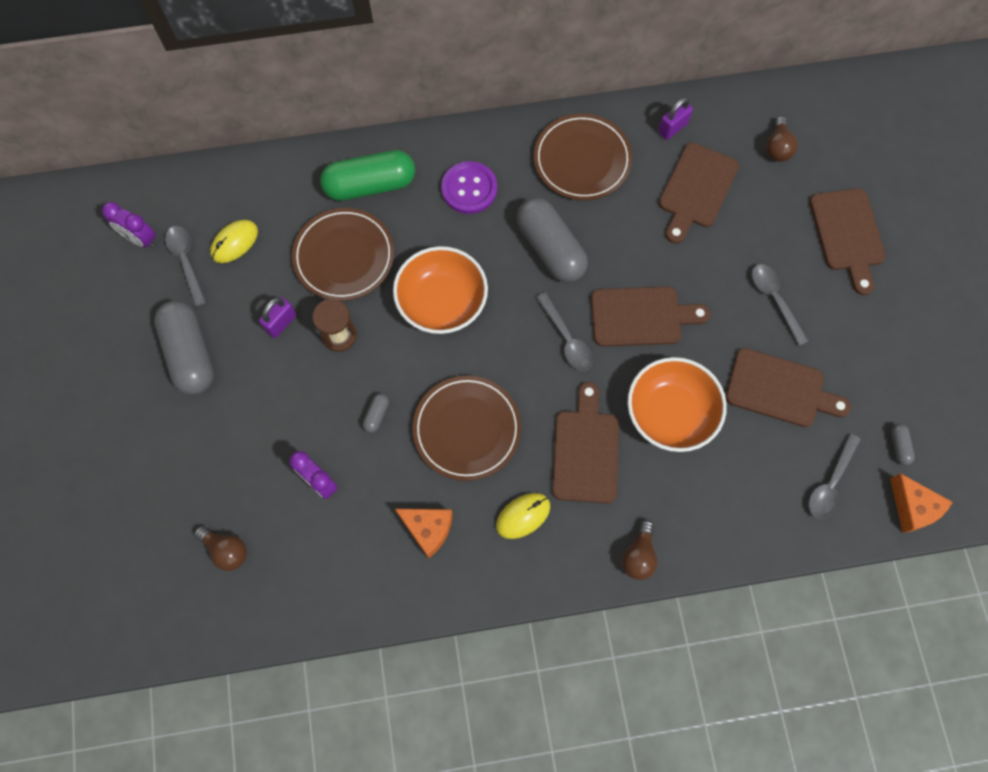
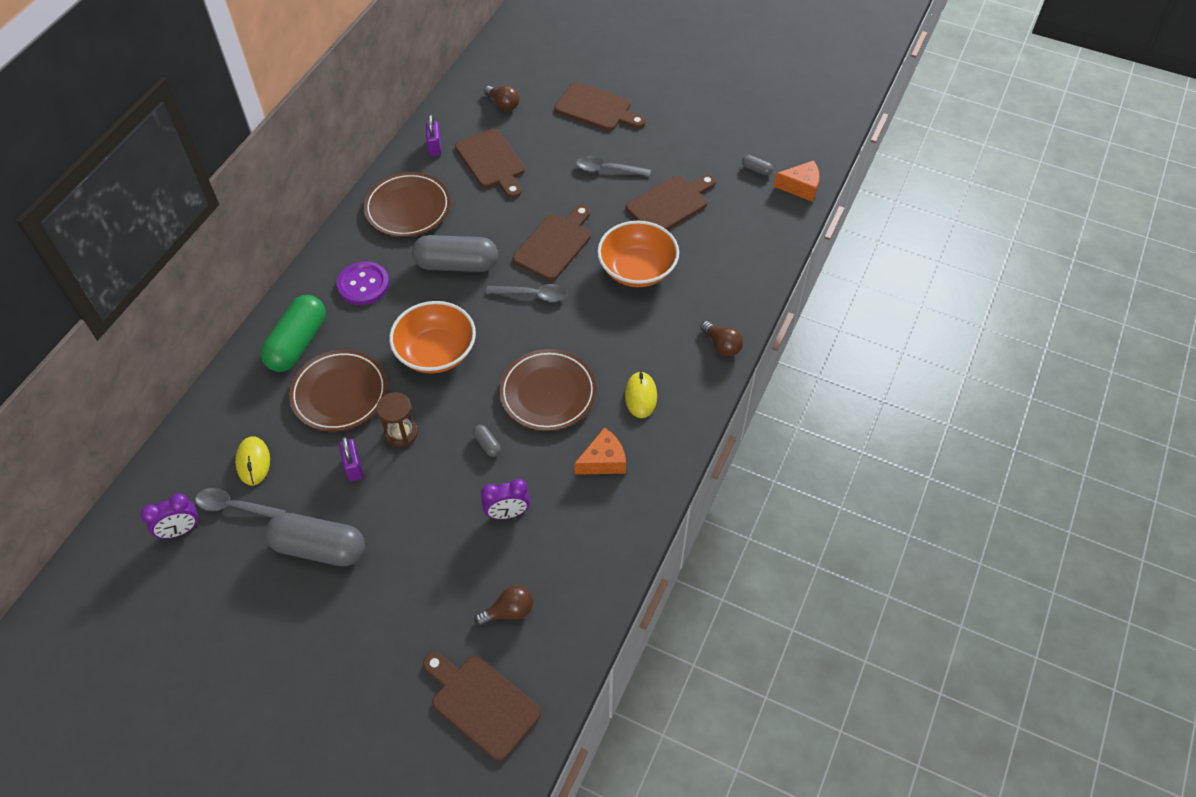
camera: 55 degrees left, 15 degrees down
brown cutting board [552,382,619,504] -> brown cutting board moved to [423,652,541,761]
grey spoon [809,434,861,519] -> none

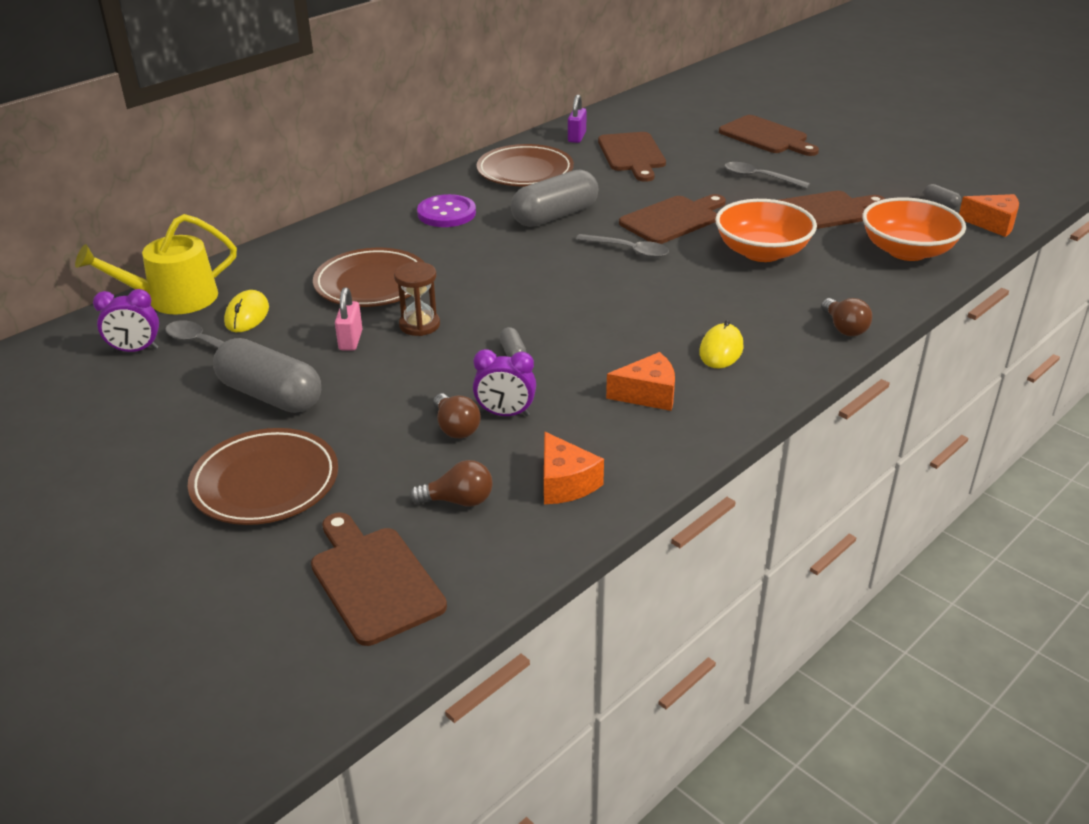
camera: 20 degrees right, 20 degrees down
green capsule [261,295,326,372] -> none
purple padlock [339,437,363,481] -> pink padlock [335,287,362,351]
orange bowl [389,301,476,374] -> orange bowl moved to [862,197,966,261]
grey capsule [412,235,498,272] -> grey capsule turned 60 degrees counterclockwise [511,169,599,227]
brown light bulb [484,85,520,111] -> brown light bulb moved to [433,393,481,438]
brown plate [499,349,597,431] -> brown plate moved to [188,428,338,525]
none -> yellow watering can [75,214,237,315]
none -> orange cheese [544,432,604,504]

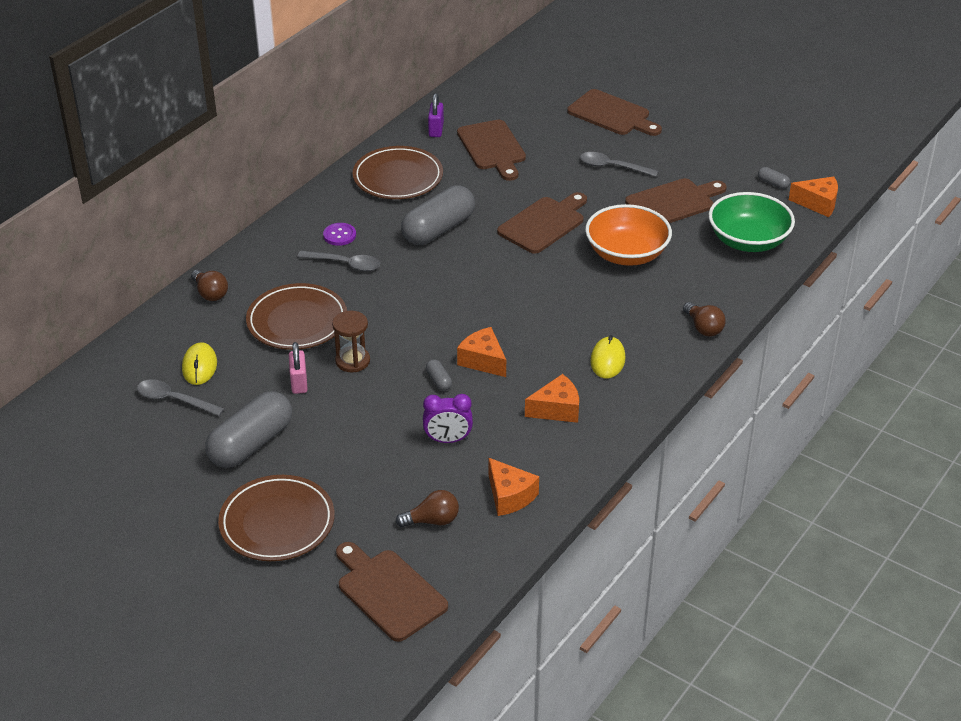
camera: 10 degrees left, 5 degrees up
yellow watering can [75,214,237,315] -> none
purple clock [93,289,159,352] -> none
grey capsule [213,338,321,413] -> grey capsule turned 75 degrees counterclockwise [206,391,292,468]
purple button [417,194,476,227] -> purple button [323,223,356,246], size x0.61
brown light bulb [433,393,481,438] -> brown light bulb moved to [191,270,228,301]
grey spoon [576,234,669,258] -> grey spoon moved to [297,251,380,271]
orange bowl [862,197,966,261] -> green bowl [709,192,795,252]
none -> orange cheese [457,327,506,377]

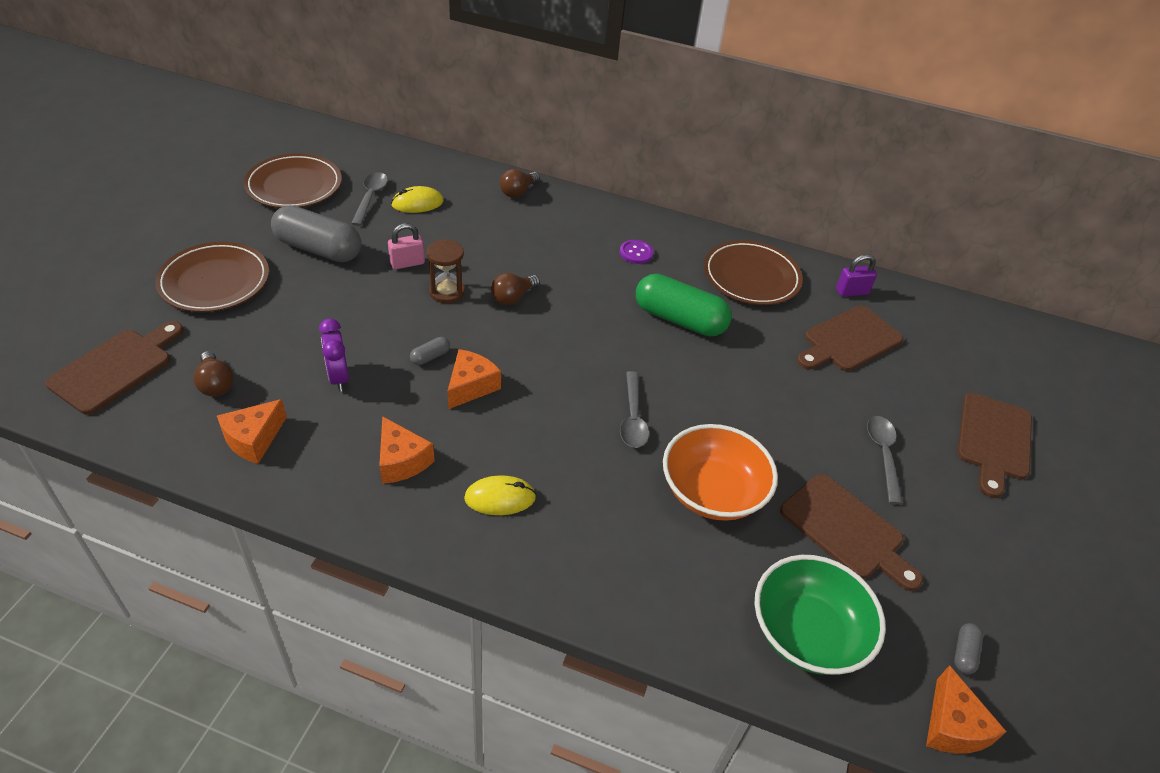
camera: 70 degrees right, 5 degrees up
brown plate [246,283,347,350] -> brown plate moved to [244,154,342,208]
grey spoon [297,251,380,271] -> grey spoon moved to [620,371,649,448]
grey capsule [401,185,475,245] -> green capsule [636,274,732,337]
brown cutting board [497,192,587,254] -> none
brown light bulb [683,302,725,336] -> brown light bulb moved to [491,273,540,305]

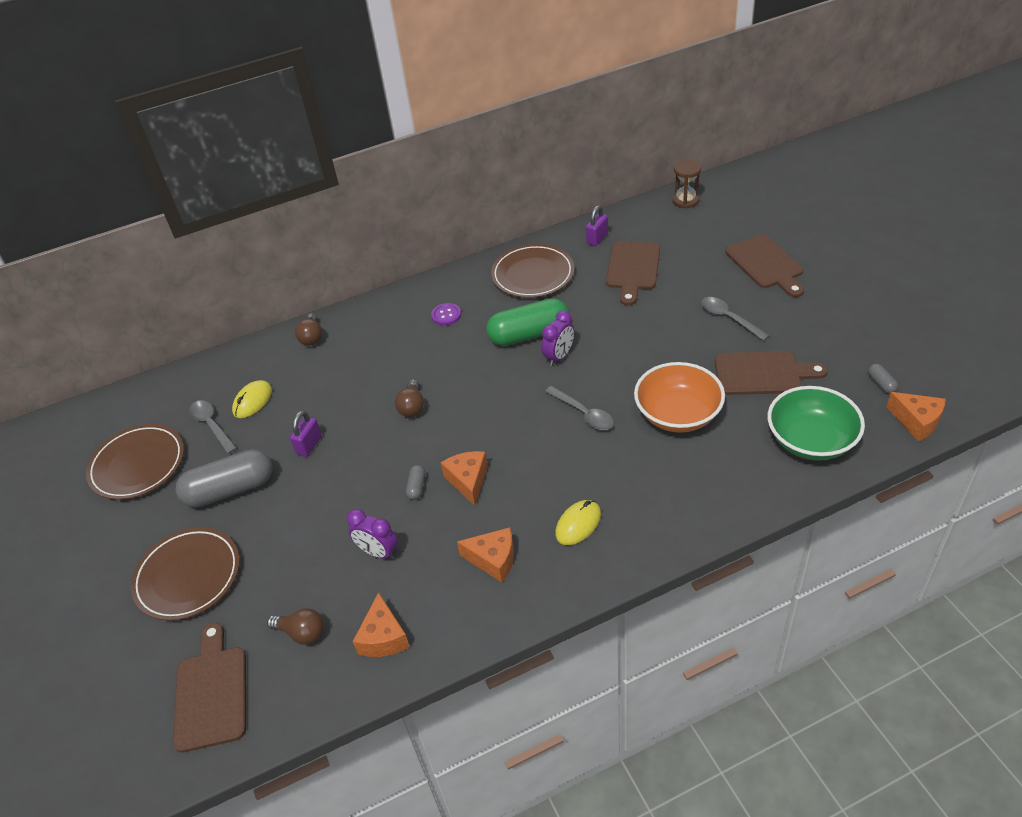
camera: 35 degrees left, 0 degrees up
pink padlock [388,223,425,269] -> purple padlock [290,410,322,457]
brown hourglass [427,239,465,303] -> brown hourglass moved to [673,160,701,208]
none -> purple clock [542,310,574,366]

